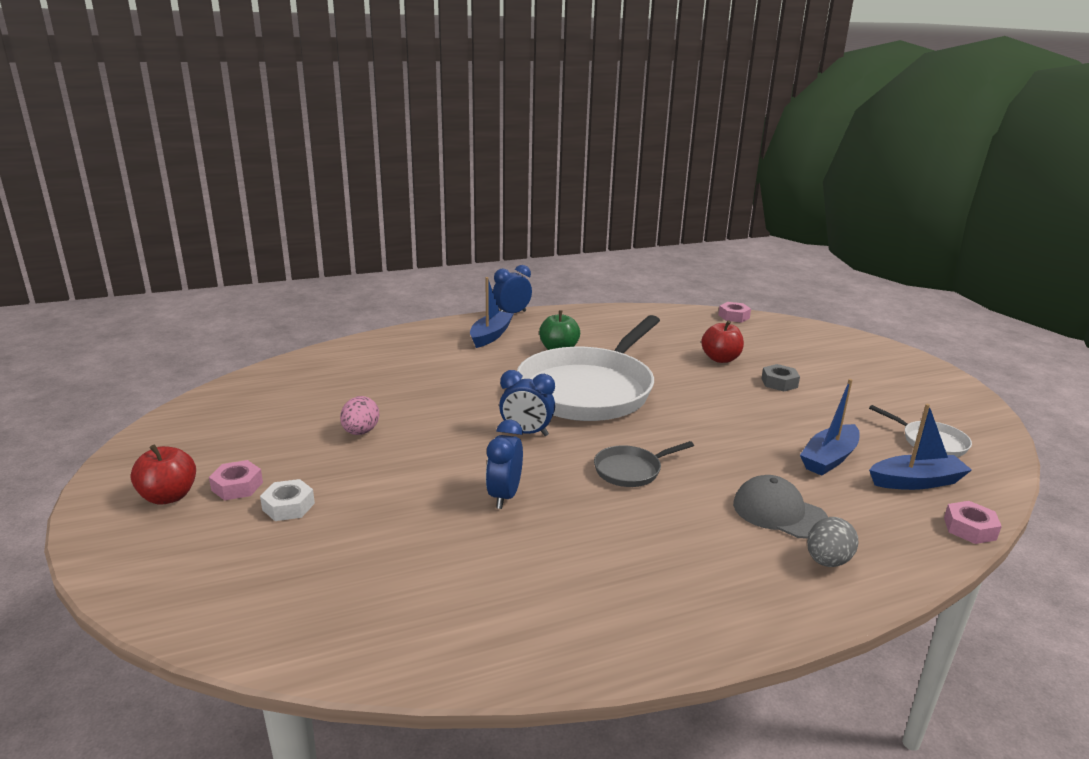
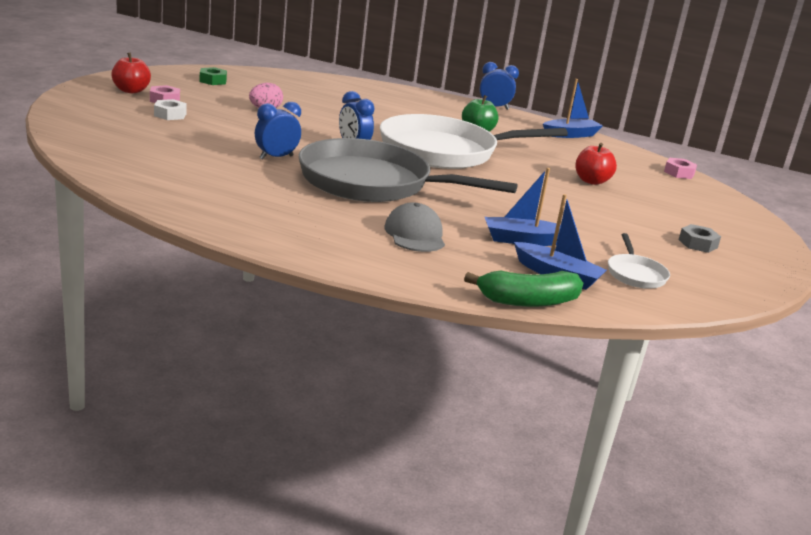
camera: 40 degrees right, 0 degrees up
blue boat [470,277,514,348] -> blue boat moved to [543,79,603,138]
grey pan [594,441,694,487] -> grey pan [298,138,518,202], size x2.44
grey nut [761,364,800,392] -> grey nut moved to [679,224,721,253]
grey egg [807,517,858,567] -> none
pink nut [944,501,1002,544] -> green banana [464,271,583,307]
none -> green nut [199,67,227,85]

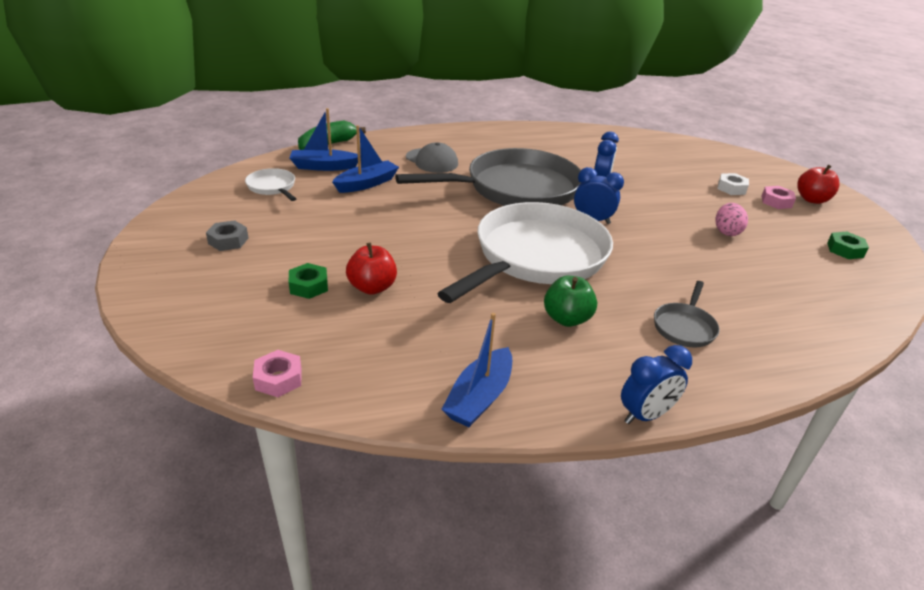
camera: 145 degrees right, 10 degrees up
none -> green nut [289,263,328,299]
none -> grey pan [654,281,720,347]

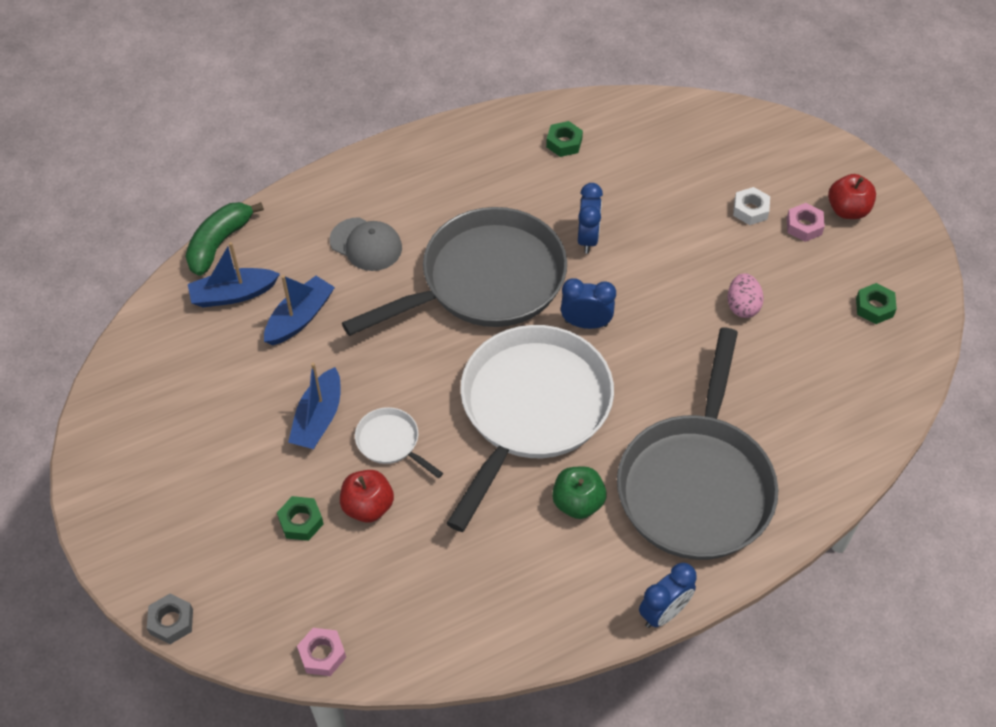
camera: 10 degrees left, 20 degrees up
grey nut [206,220,248,251] -> grey nut moved to [147,594,193,644]
white pan [245,168,296,201] -> white pan moved to [355,407,443,478]
blue boat [441,313,512,427] -> blue boat moved to [288,363,340,449]
grey pan [654,281,720,347] -> grey pan [617,328,778,560], size x2.44
none -> green nut [546,121,583,157]

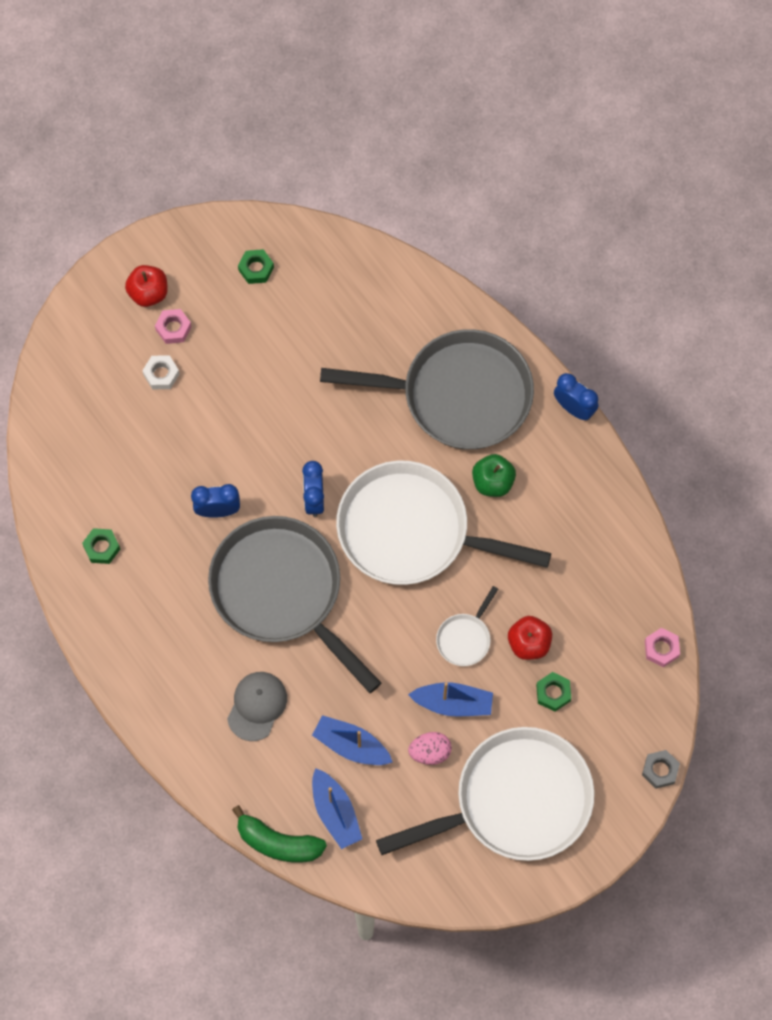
camera: 100 degrees left, 15 degrees up
pink egg [727,273,764,318] -> pink egg moved to [408,732,452,765]
none -> white pan [376,727,594,861]

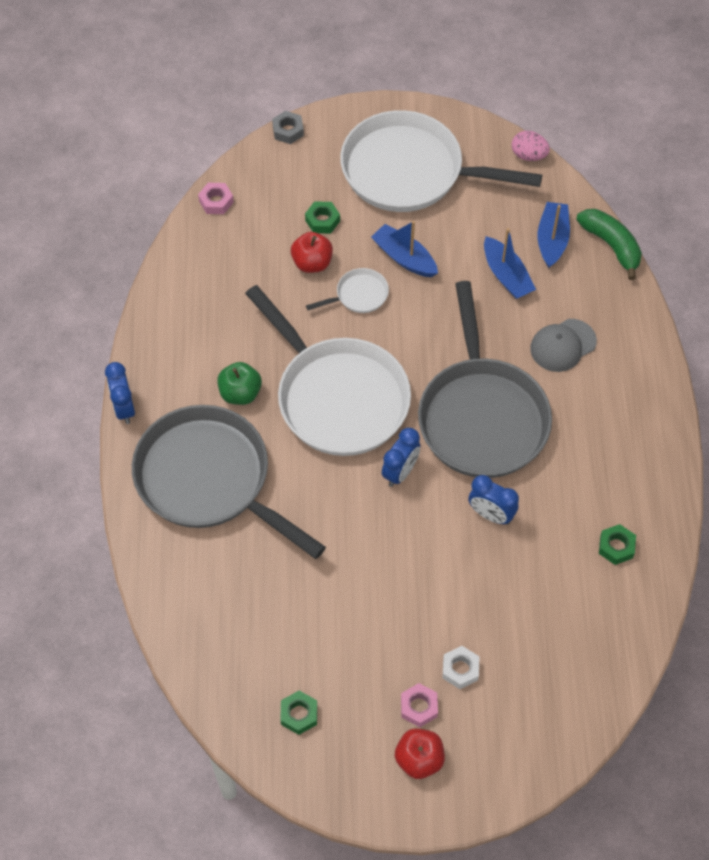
camera: 145 degrees left, 10 degrees down
pink egg [408,732,452,765] -> pink egg moved to [512,131,550,161]

